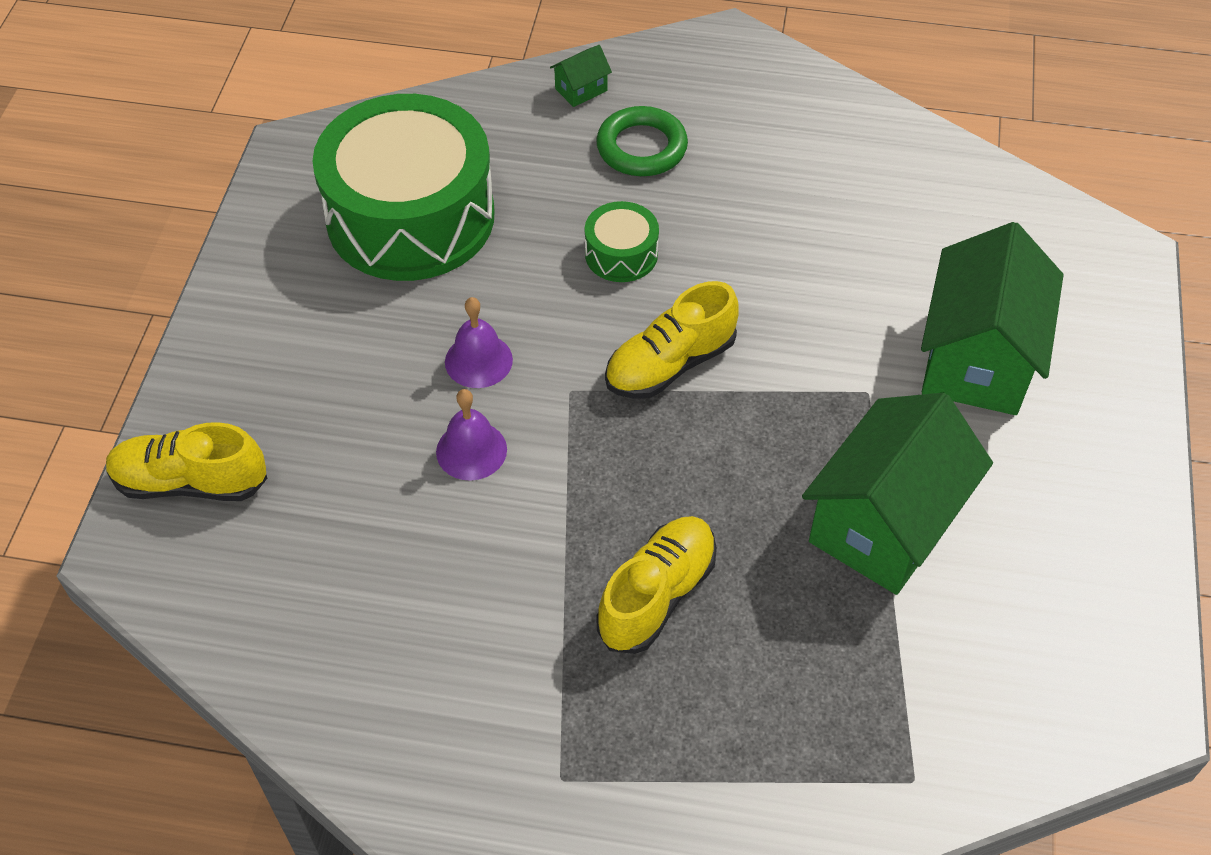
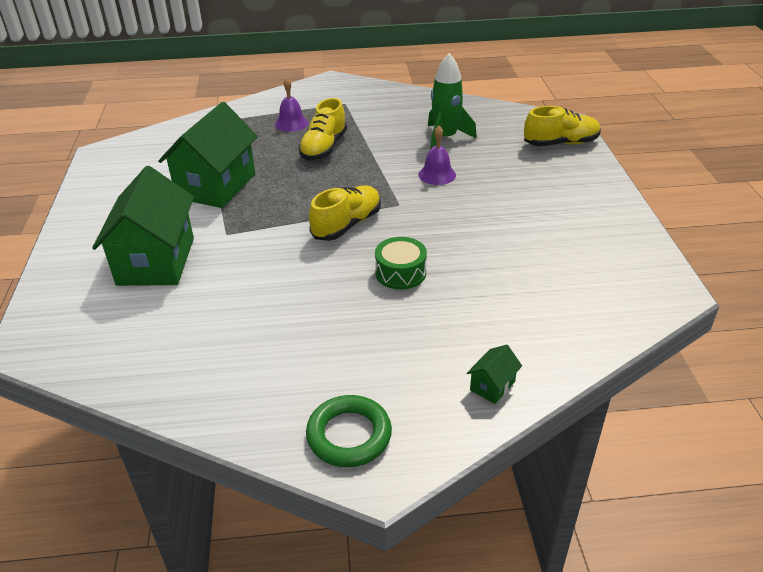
camera: 165 degrees right, 15 degrees down
green drum [313,94,495,281] -> none
purple bell [445,297,513,388] -> purple bell moved to [275,78,308,132]
green ring [596,106,688,176] -> green ring moved to [306,395,392,467]
none -> green rocket [428,53,477,149]

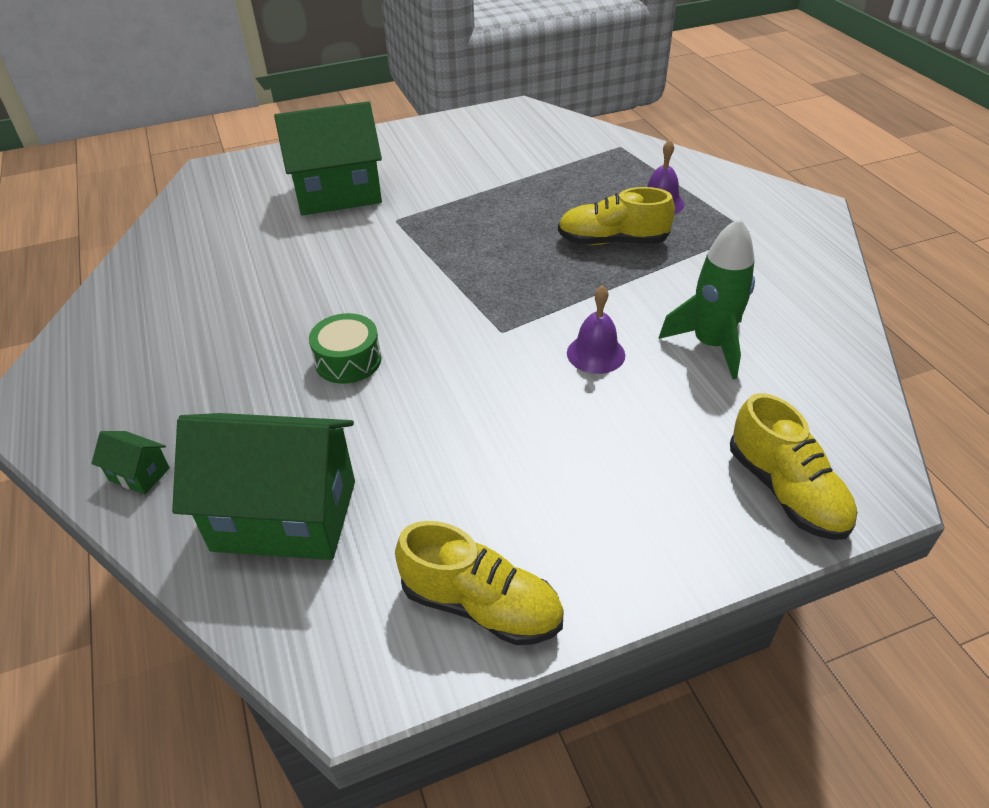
camera: 75 degrees right, 5 degrees up
green house [158,102,258,208] -> green house moved to [172,413,355,560]
green ring [306,395,392,467] -> none
yellow shoe [309,186,381,241] -> yellow shoe moved to [395,521,564,645]

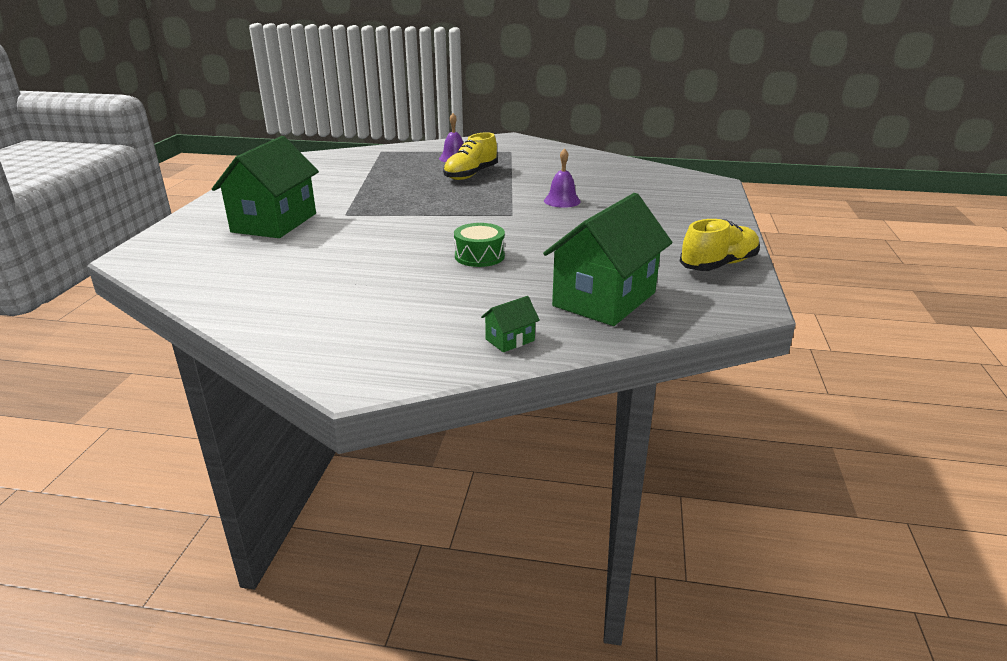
camera: 60 degrees left, 15 degrees down
green rocket [659,217,755,379] -> none
yellow shoe [730,393,857,540] -> none

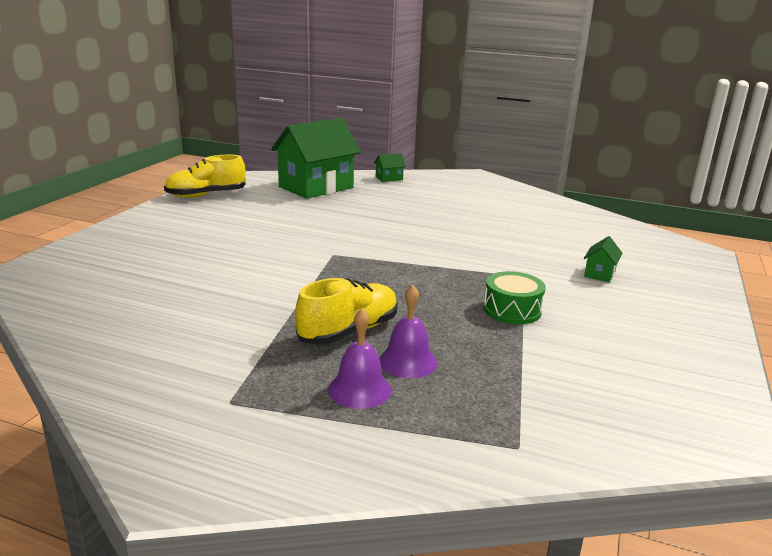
camera: 170 degrees left, 5 degrees down
green house [212,136,319,238] -> green house [584,236,623,282], size x0.40
green drum [454,223,505,267] -> green drum moved to [484,271,546,324]
purple bell [544,148,581,208] -> purple bell moved to [379,285,437,378]

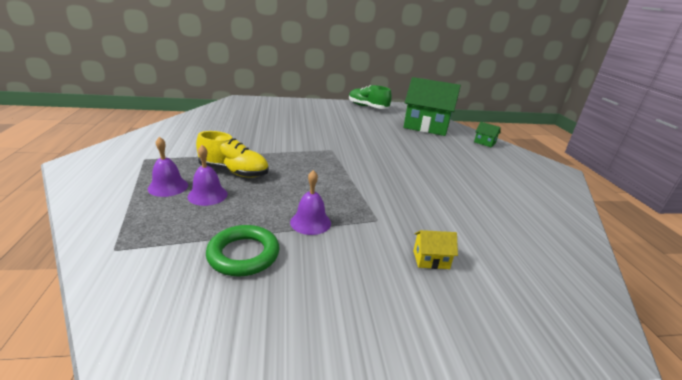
camera: 60 degrees right, 5 degrees up
yellow shoe [164,155,246,198] -> green shoe [349,85,392,109]
green drum [484,271,546,324] -> purple bell [290,170,331,235]
green house [584,236,623,282] -> yellow house [413,230,458,269]
none -> green ring [206,225,279,277]

